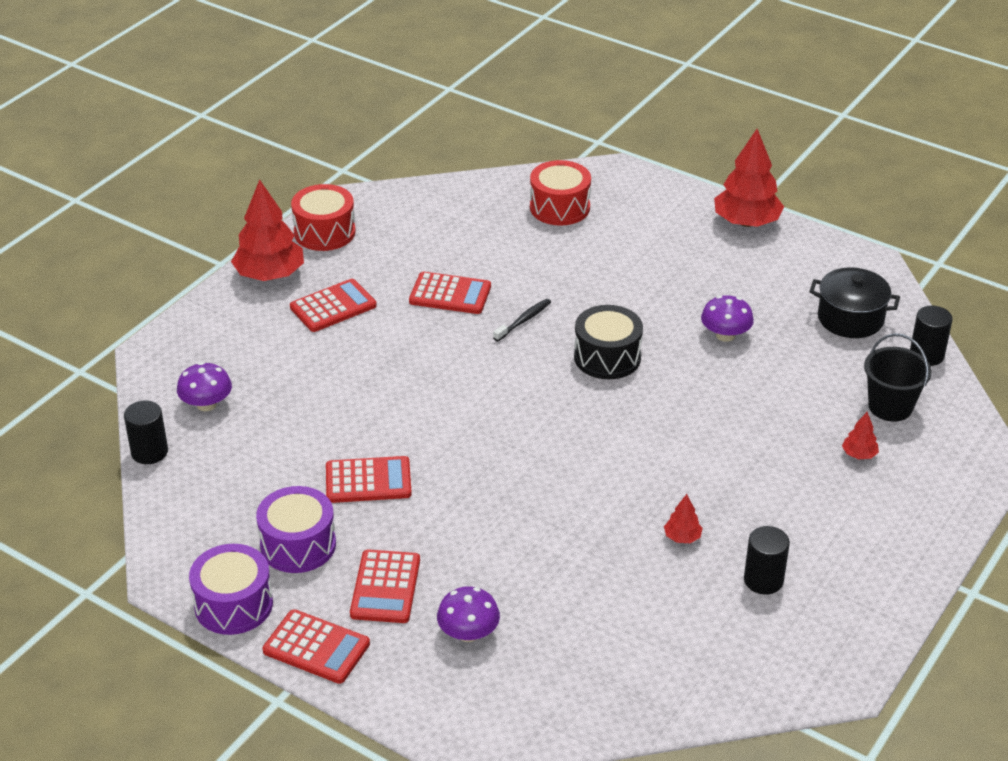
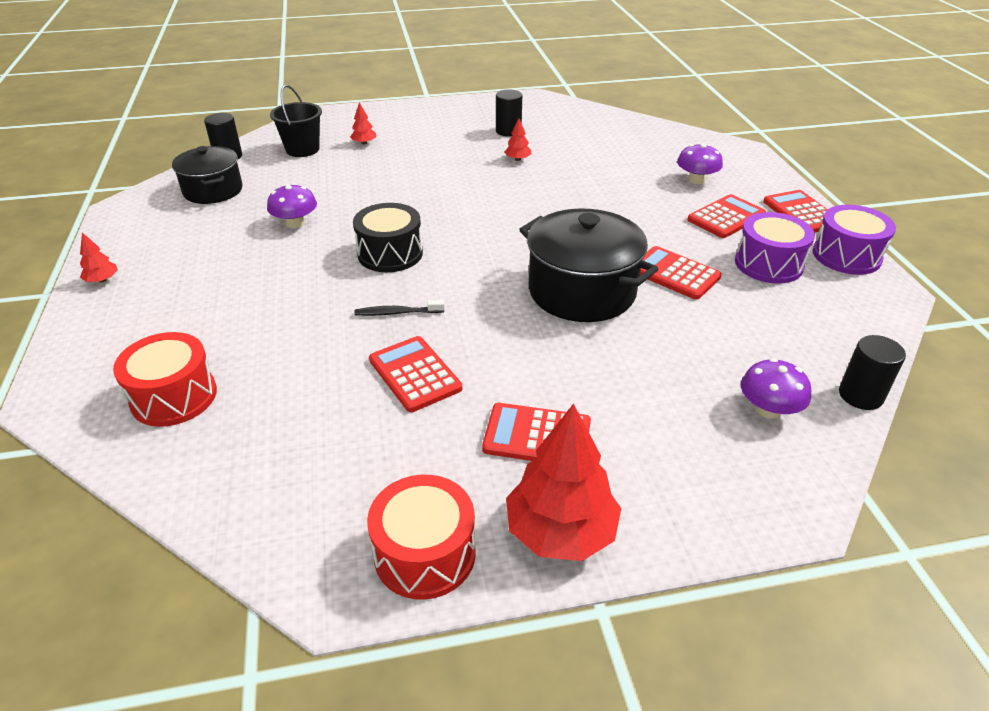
camera: 135 degrees left, 0 degrees up
red tree [714,129,784,227] -> red tree [80,233,118,283], size x0.45
none -> black pot [519,209,658,322]

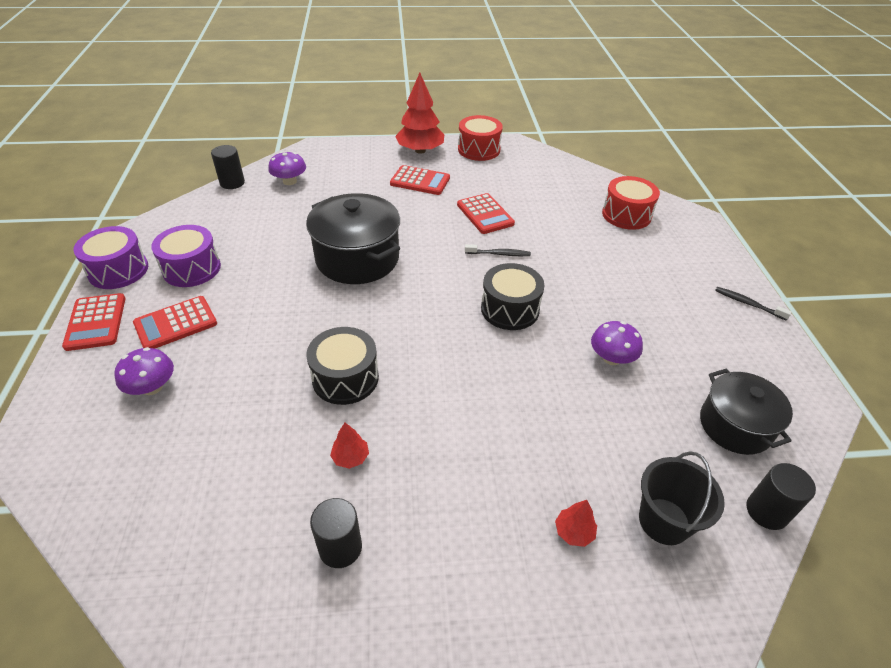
camera: 175 degrees left, 5 degrees up
red tree [80,233,118,283] -> black toothbrush [715,287,792,321]
red calculator [640,246,722,300] -> none
none -> black drum [306,327,379,405]

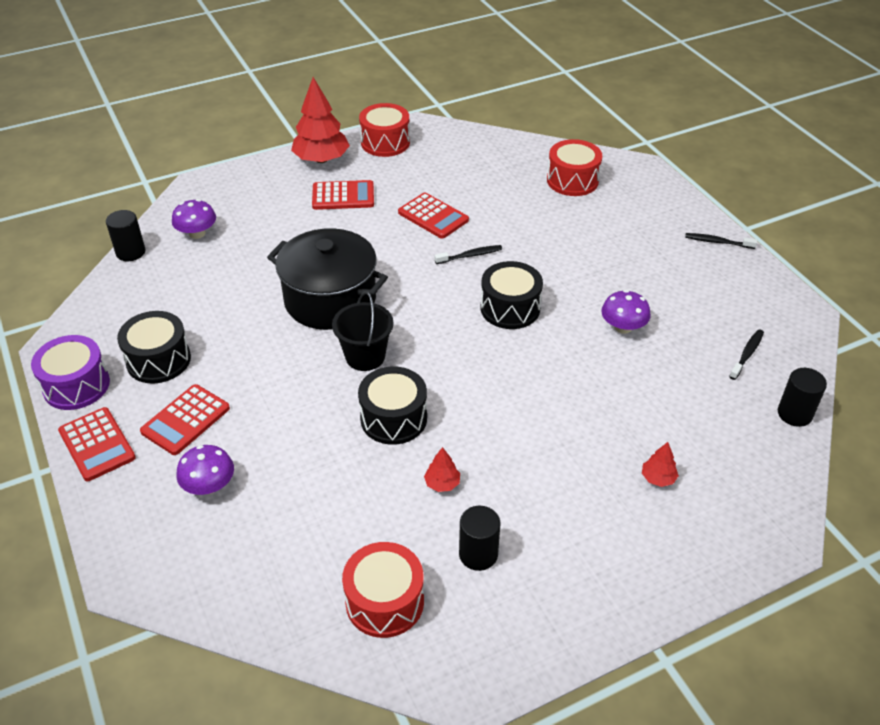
camera: 20 degrees left, 0 degrees up
purple drum [151,225,221,287] -> black drum [117,311,191,384]
black bucket [639,451,725,545] -> black bucket moved to [332,291,394,371]
black pot [700,368,793,455] -> black toothbrush [729,329,764,380]
none -> red drum [342,542,424,638]

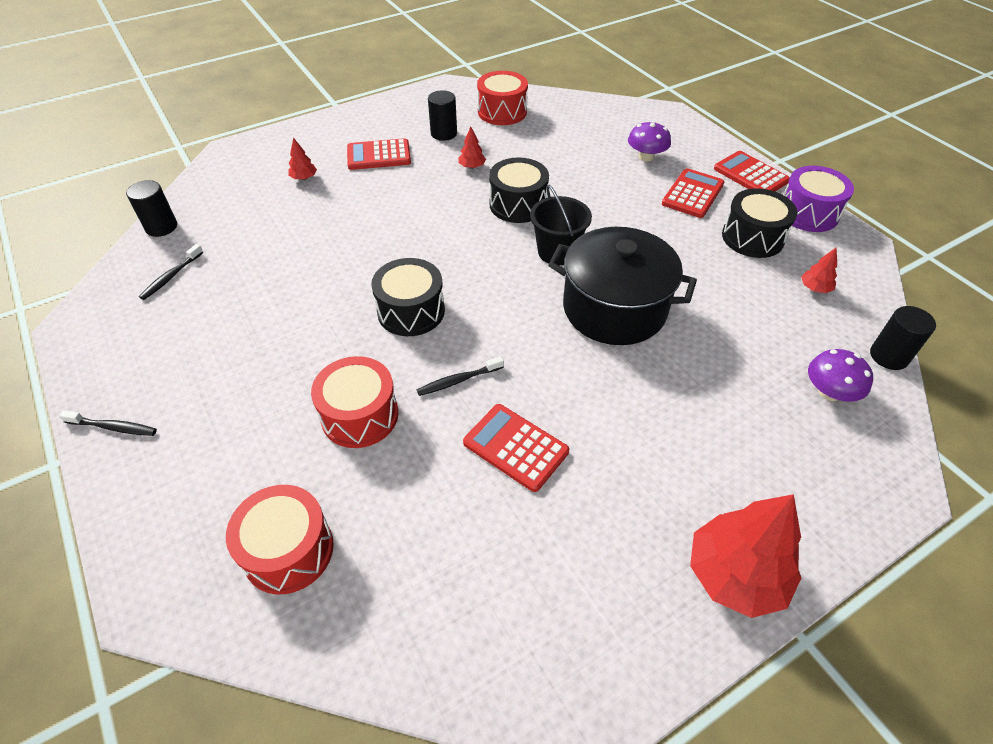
camera: 175 degrees right, 5 degrees up
red calculator [312,180,374,210] -> red calculator moved to [347,138,411,170]
red drum [359,103,410,157] -> red drum moved to [311,356,398,448]
purple mushroom [601,290,651,334] -> none
none -> red tree [801,248,837,293]

